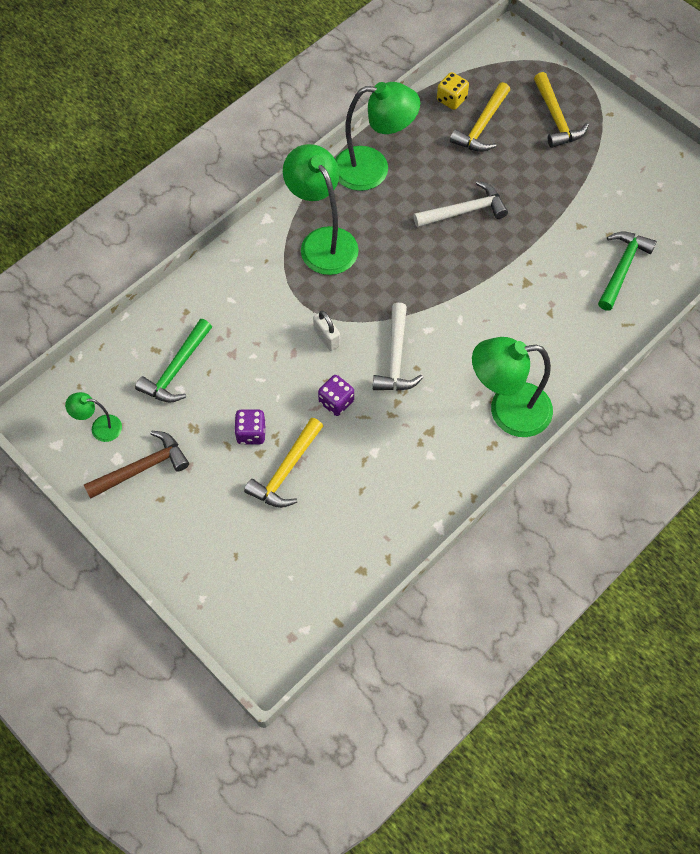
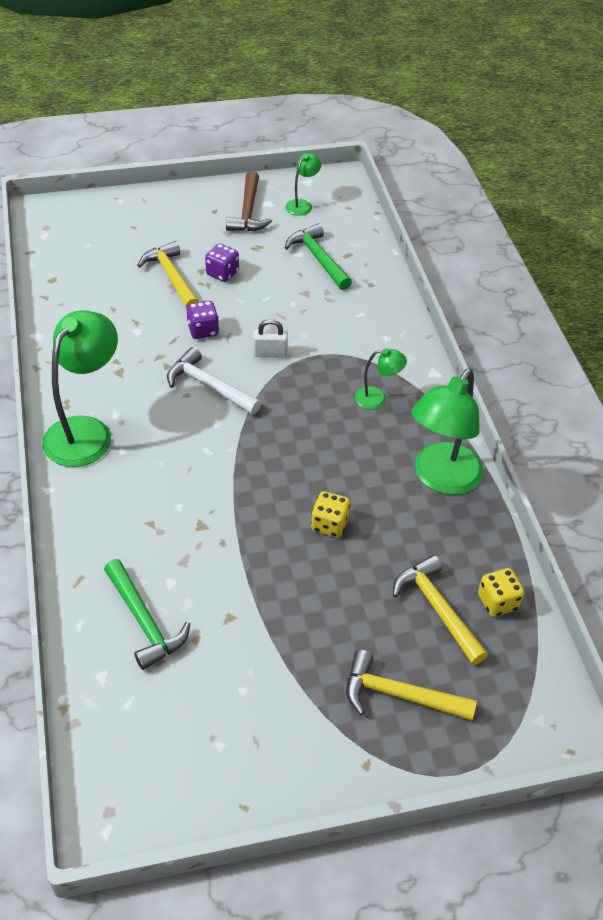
camera: 120 degrees right, 15 degrees down
green lamp [283,144,359,275] -> green lamp [355,348,407,410], size x0.49
white hammer [414,181,508,228] -> yellow dice [311,491,351,537]

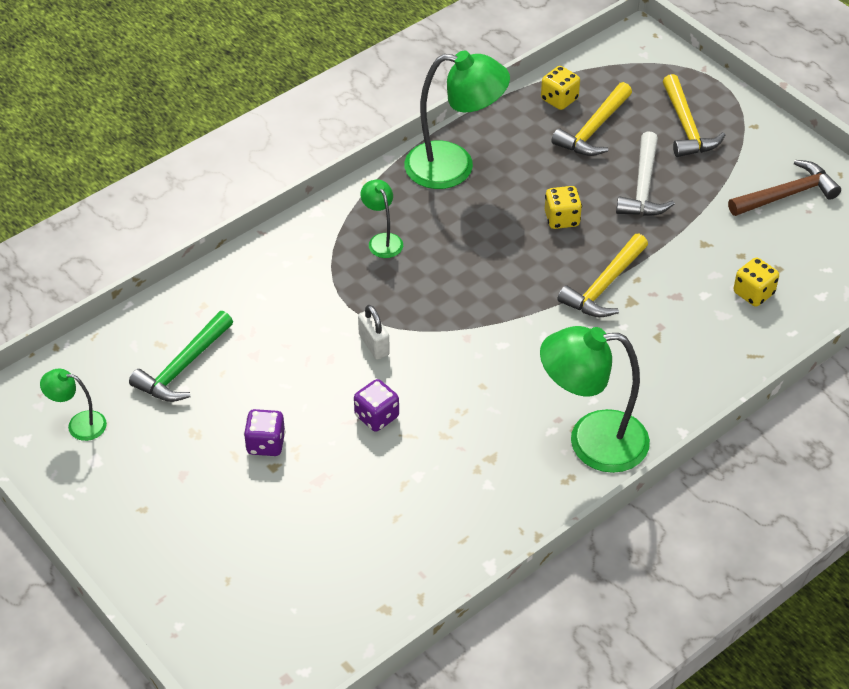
camera: 115 degrees left, 0 degrees up
green hammer [104,559,190,670] -> yellow dice [733,257,779,306]
yellow hammer [137,241,199,308] -> yellow hammer moved to [557,234,648,317]
white hammer [167,347,261,415] -> white hammer moved to [616,131,675,216]
brown hammer [226,171,272,231] -> brown hammer moved to [728,160,841,216]

